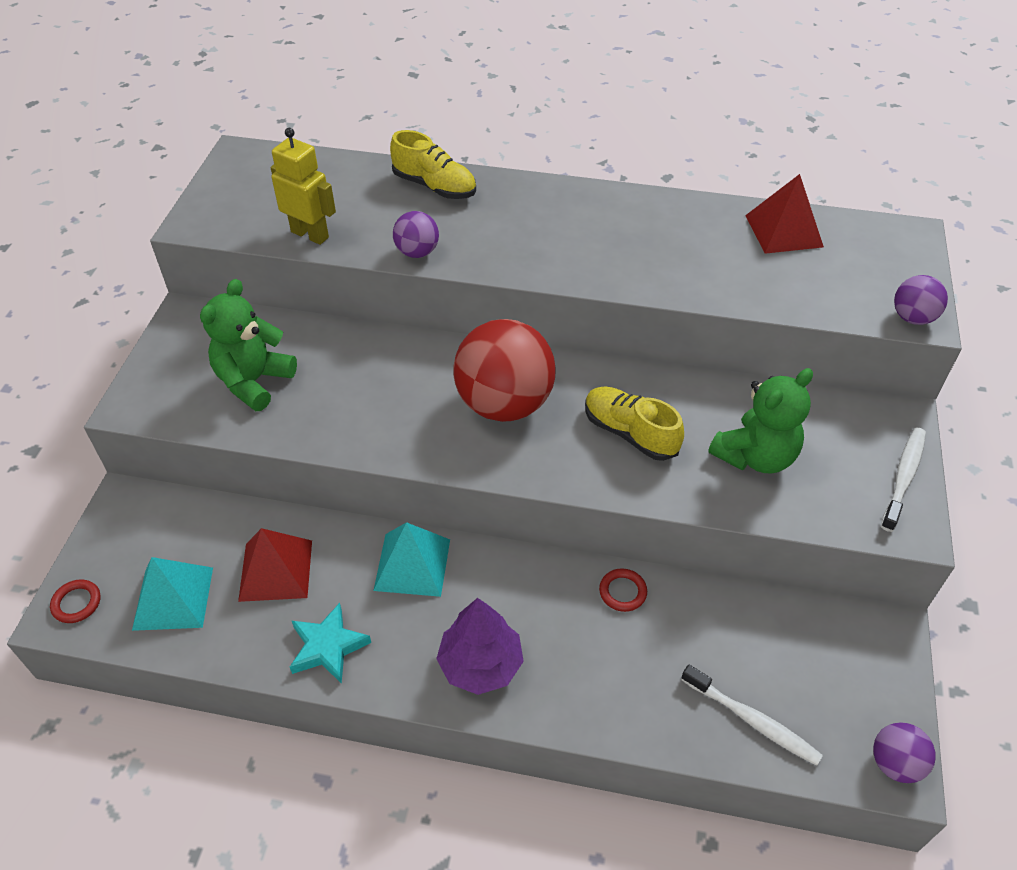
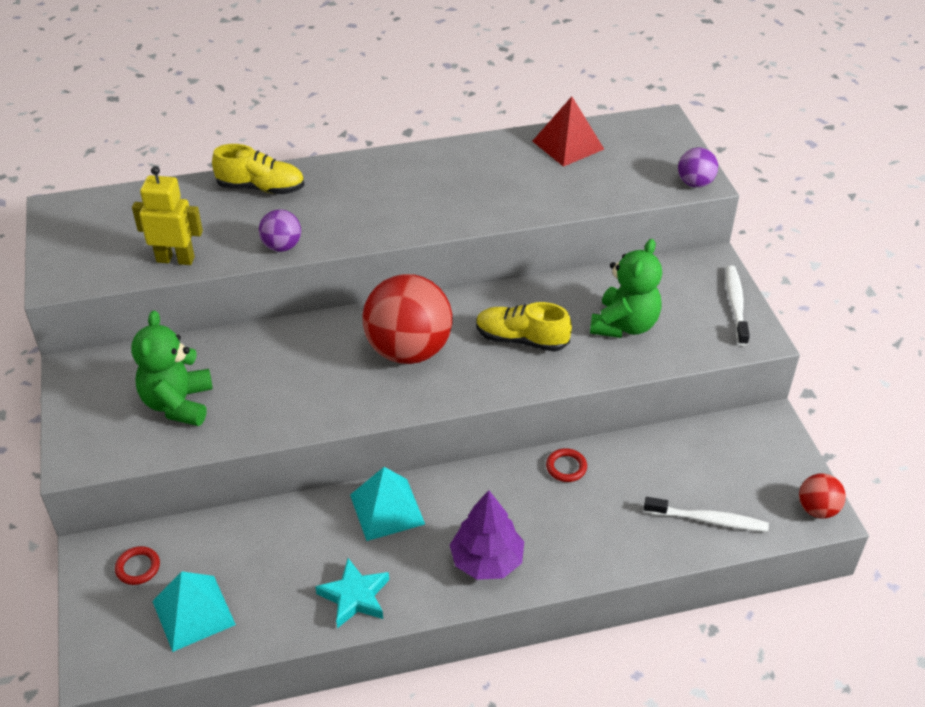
camera: 25 degrees left, 5 degrees down
red ring [50,579,100,623] -> red ring moved to [115,546,160,585]
red pyramid [238,528,312,602] -> none
purple ball [873,722,936,783] -> red ball [799,473,846,519]

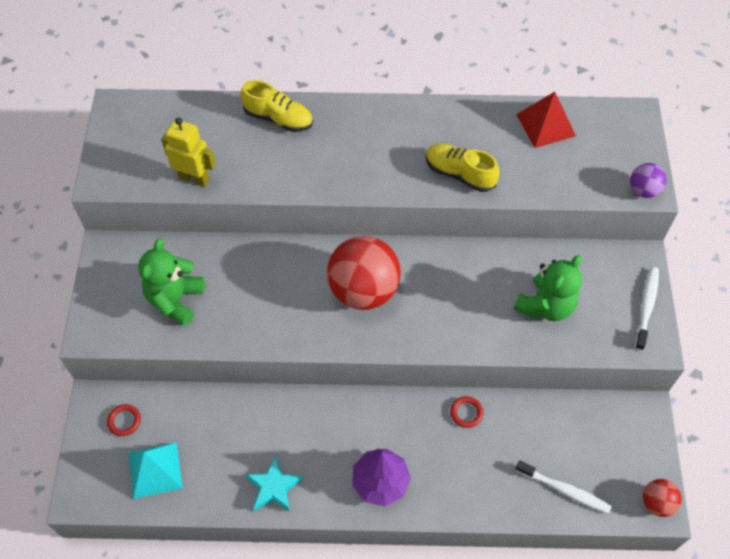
camera: 15 degrees right, 15 degrees up
purple ball [259,210,301,252] -> none
turquoise pyramid [350,467,425,541] -> none
yellow shoe [476,302,572,352] -> yellow shoe moved to [426,144,500,192]

